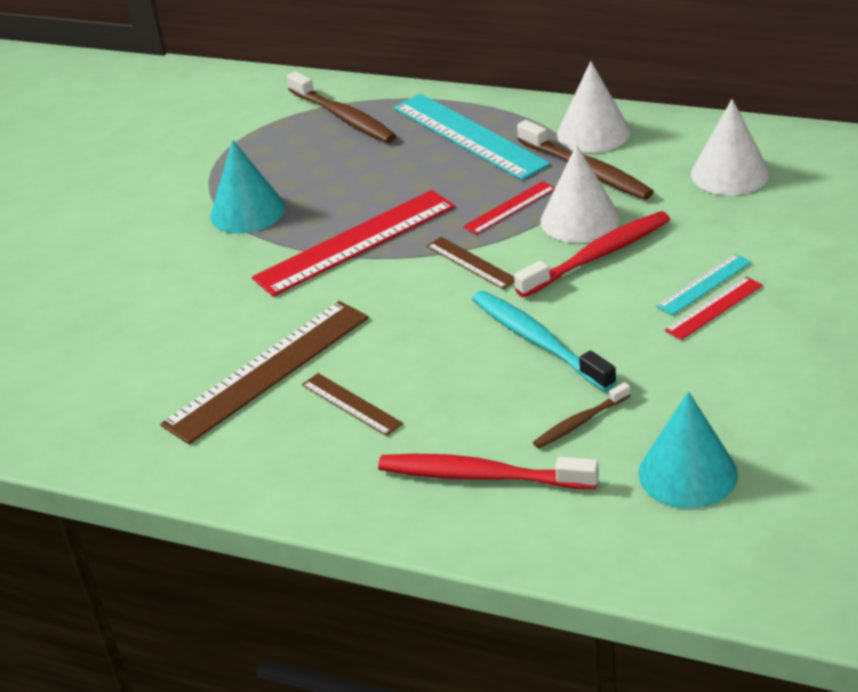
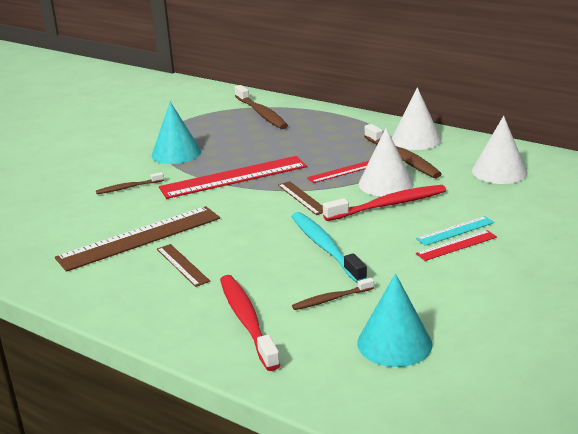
camera: 10 degrees right, 10 degrees down
red toothbrush [378,454,599,489] -> red toothbrush turned 45 degrees clockwise [220,275,281,371]
turquoise ruler [393,94,550,180] -> none
none -> brown toothbrush [96,172,164,194]

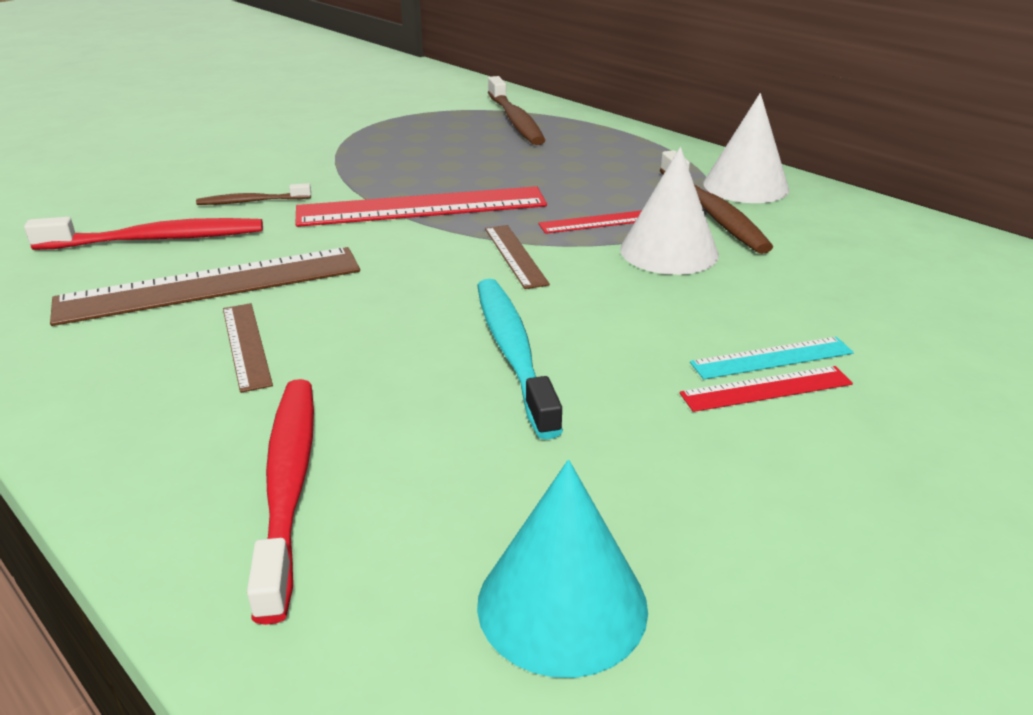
camera: 10 degrees right, 5 degrees up
turquoise cone [152,102,201,164] -> none
brown toothbrush [292,278,374,310] -> none
red toothbrush [323,185,446,221] -> red toothbrush moved to [24,217,263,250]
white cone [472,116,528,184] -> none

